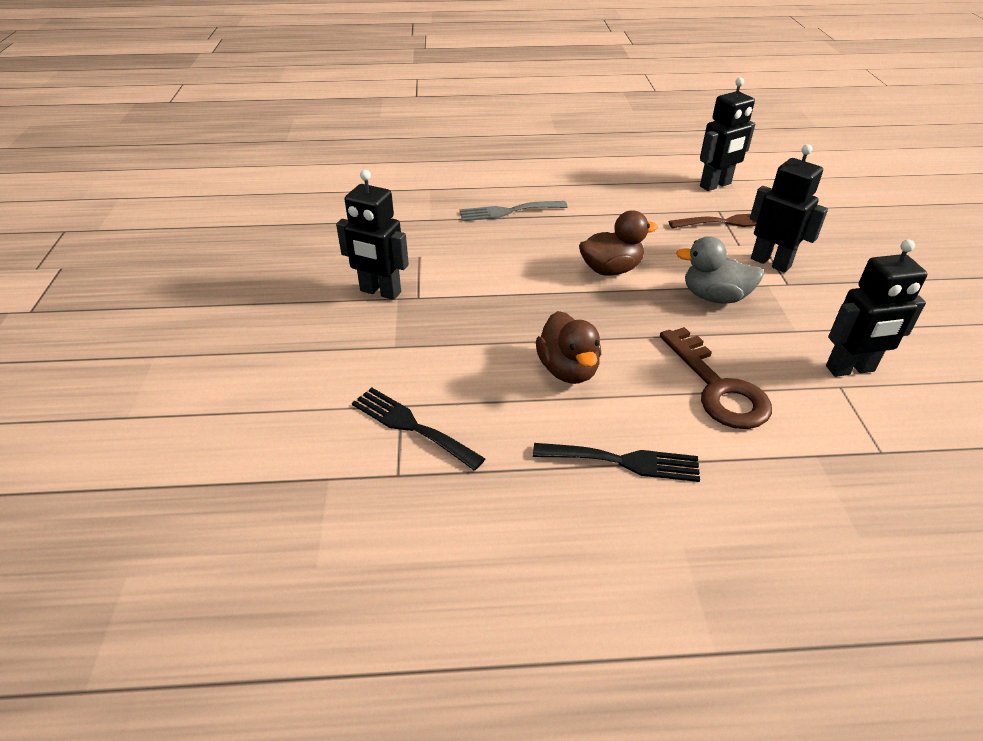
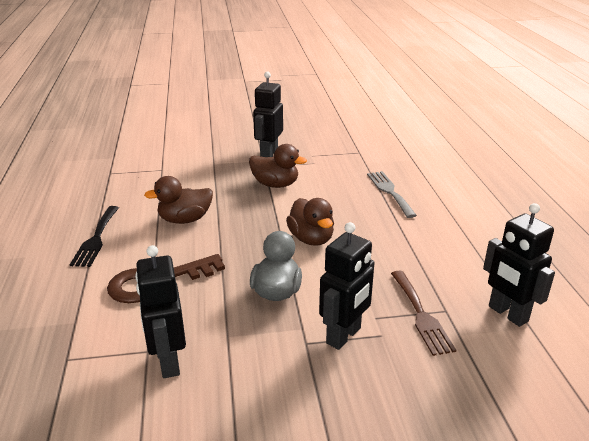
camera: 85 degrees right, 10 degrees down
black fork [352,388,486,471] -> none
none -> brown duck [249,144,307,188]

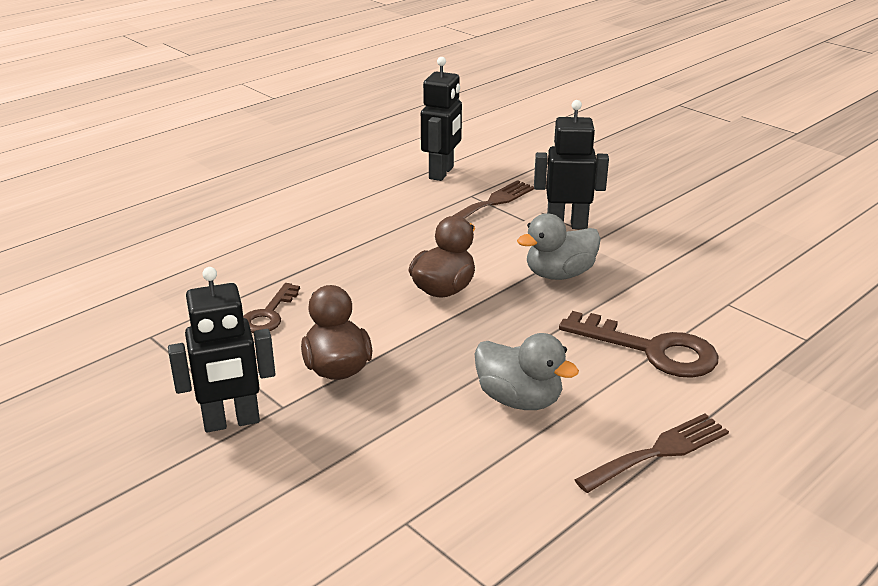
camera: 125 degrees left, 0 degrees up
black fork [70,206,119,267] -> brown fork [575,414,729,493]
black robot [135,245,186,378] -> none
brown duck [144,176,213,224] -> grey duck [475,333,579,410]
grey fork [367,171,417,218] -> none
none -> brown key [243,283,300,333]

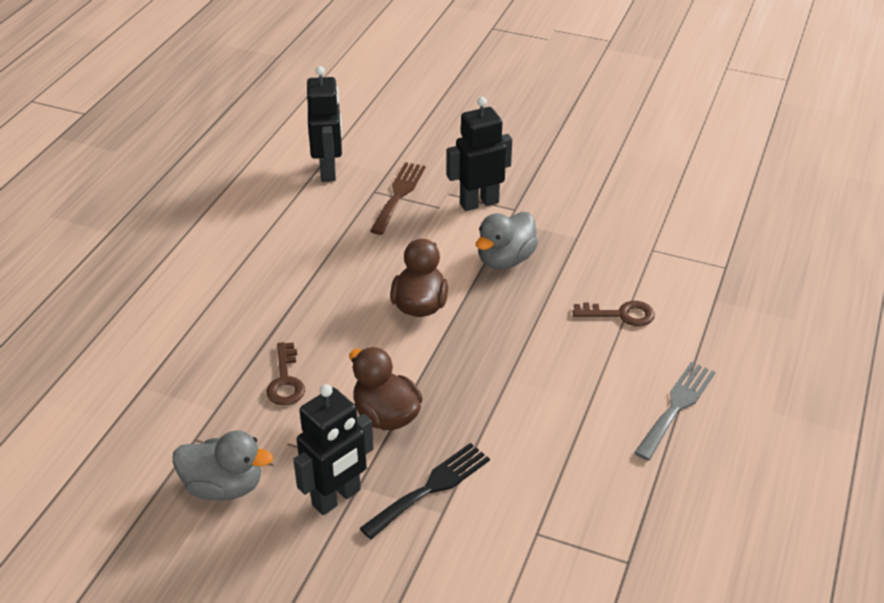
camera: 25 degrees left, 10 degrees up
grey duck [475,333,579,410] -> grey duck moved to [173,431,273,500]
brown key [559,311,718,378] -> brown key [572,301,655,326], size x0.60
brown fork [575,414,729,493] -> grey fork [634,362,715,460]
none -> black fork [360,443,490,539]

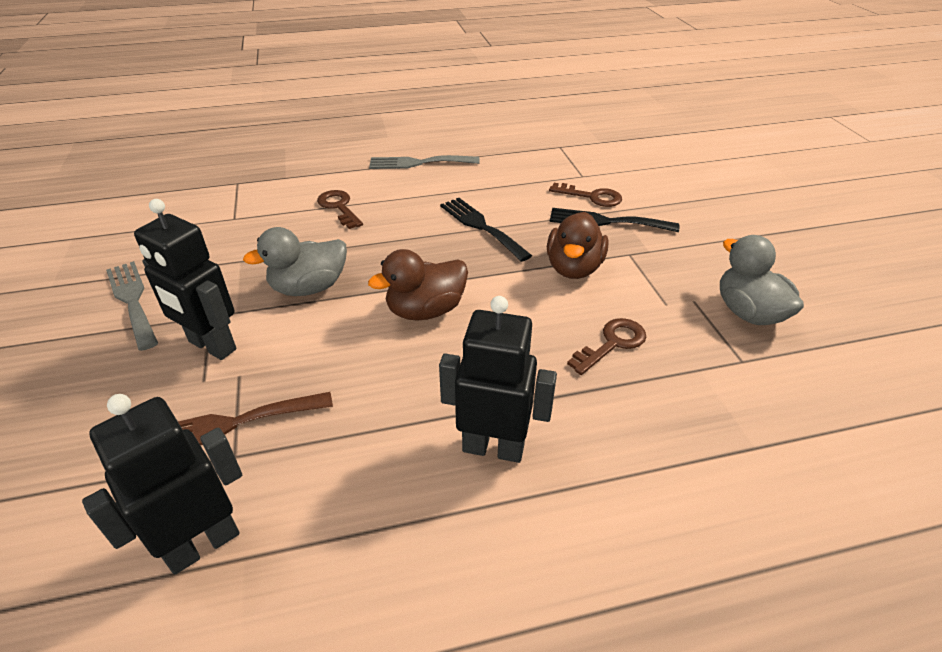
camera: 125 degrees left, 0 degrees up
black robot [293,384,373,515] -> black robot moved to [439,296,557,463]
grey duck [476,212,538,269] -> grey duck turned 150 degrees clockwise [243,227,347,296]
none -> grey fork [106,261,158,351]
none -> black fork [440,198,532,262]
none -> brown key [549,183,622,207]

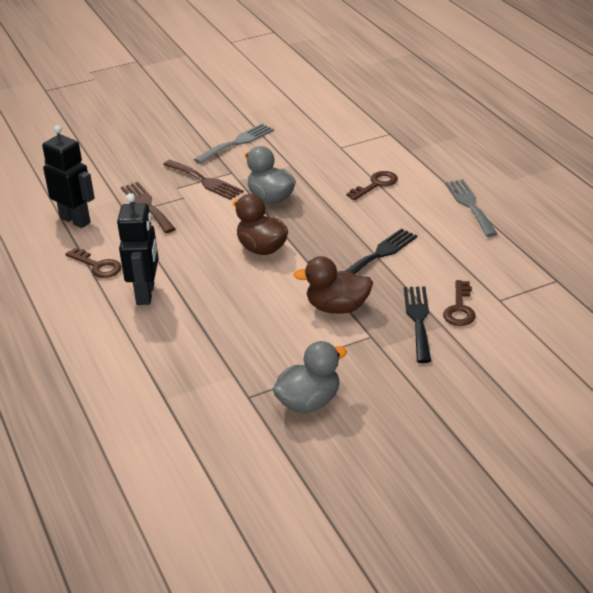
camera: 80 degrees right, 5 degrees down
black robot [134,199,236,360] -> brown fork [163,160,243,200]
brown key [567,318,646,375] -> brown key moved to [65,248,122,278]

